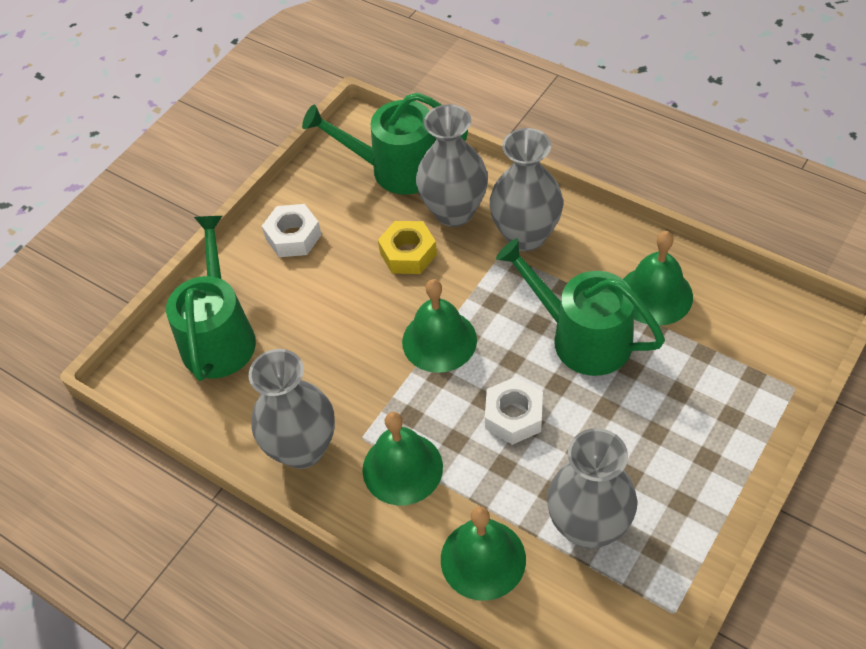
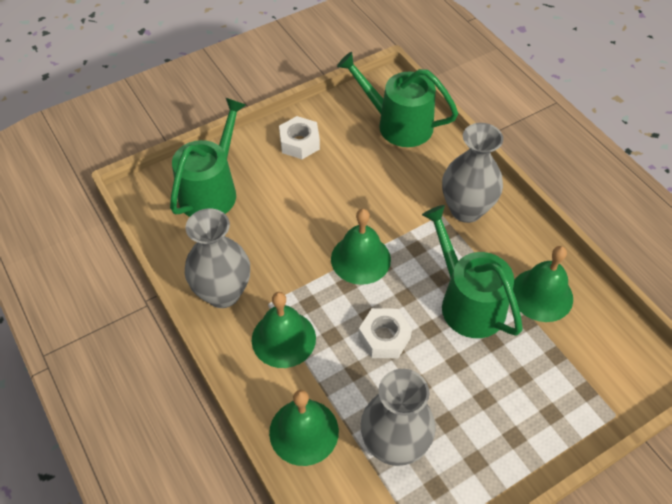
camera: 20 degrees right, 0 degrees up
yellow nut [378,221,437,274] -> none
grey vase [416,104,488,227] -> none

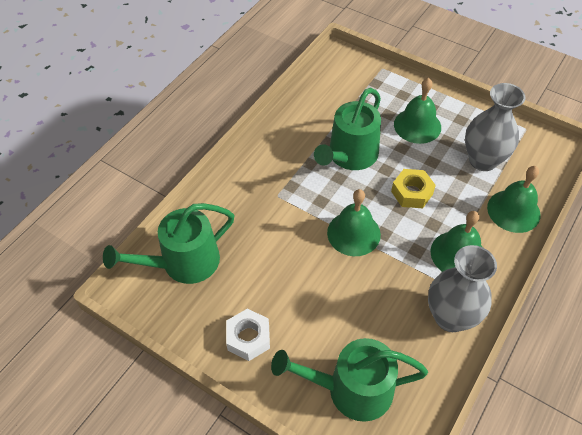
camera: 115 degrees left, 0 degrees up
green watering can [337,52,458,147] -> green watering can turned 60 degrees clockwise [103,203,234,284]
white nut [358,308,412,358] -> yellow nut [391,169,436,208]
grey vase [442,123,503,223] -> none
green bell [513,246,573,322] -> green bell moved to [394,78,441,144]

